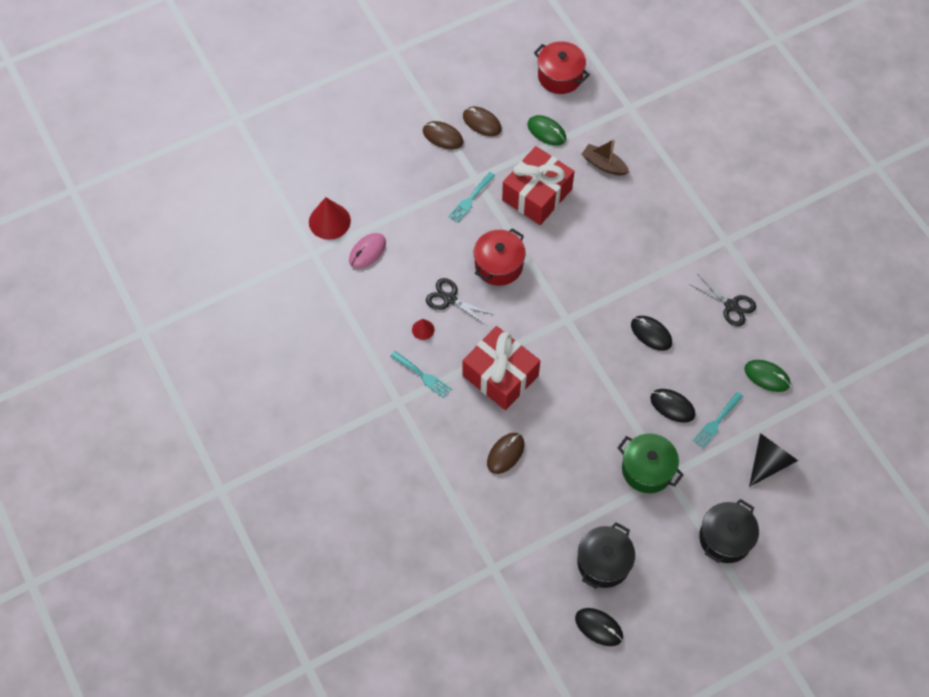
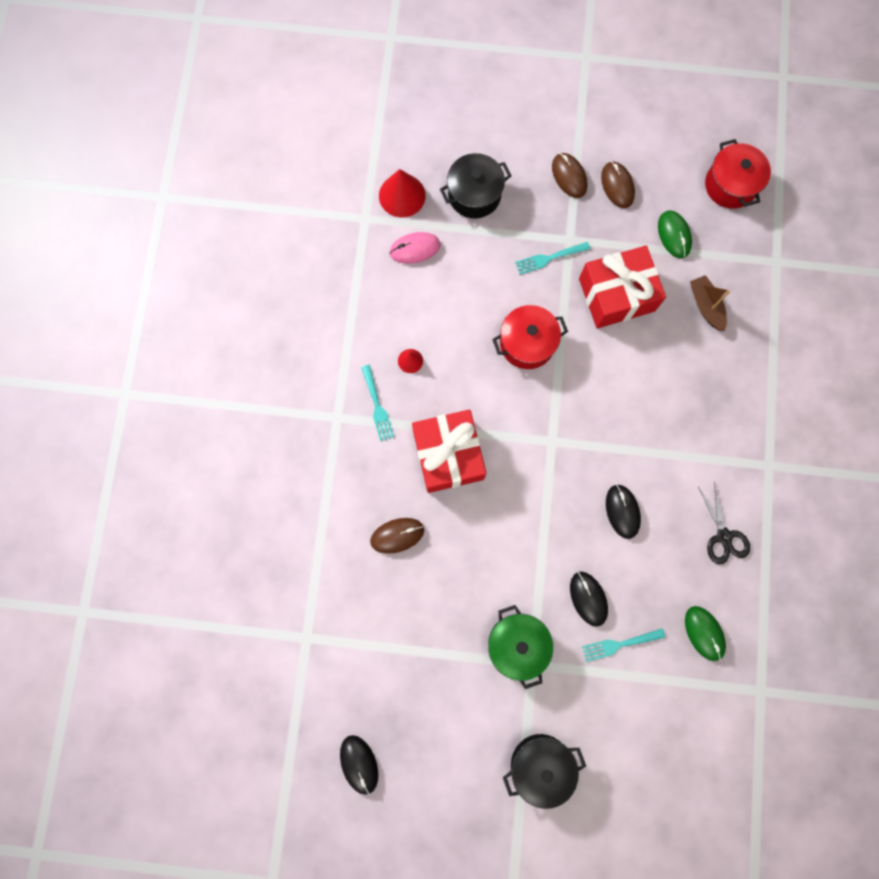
camera: 35 degrees right, 15 degrees up
black scissors [426,278,495,325] -> none
black pot [577,522,635,589] -> black pot moved to [440,153,512,219]
black cone [749,433,798,487] -> none

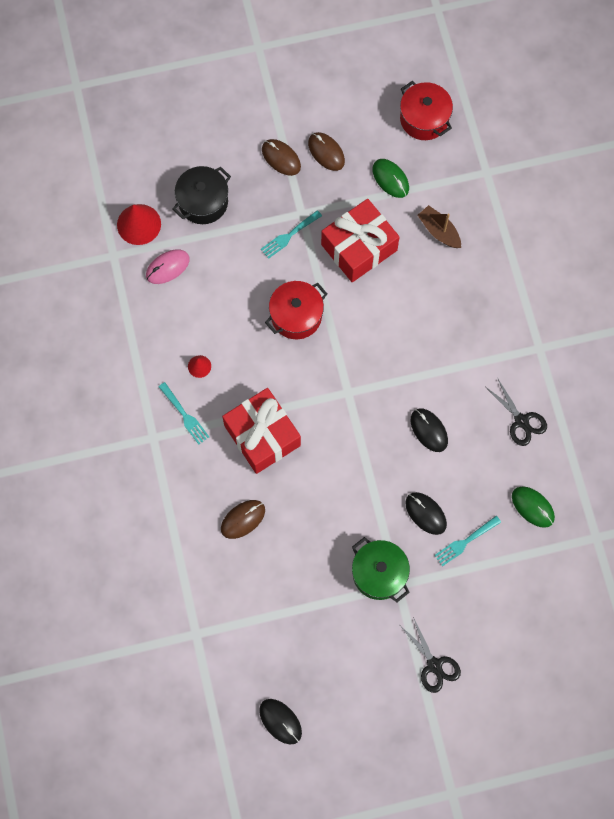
camera: 20 degrees left, 5 degrees down
black pot [503,734,586,809] -> black scissors [401,617,461,693]

